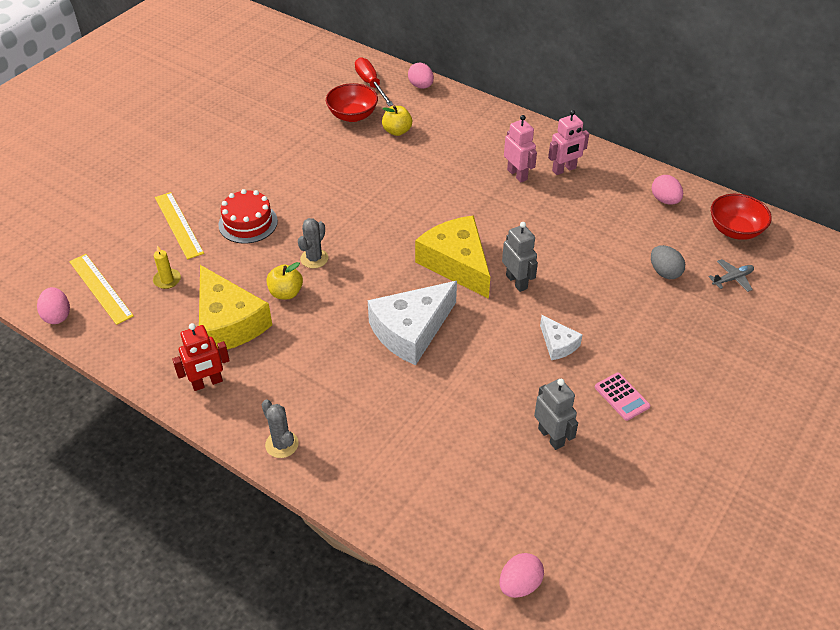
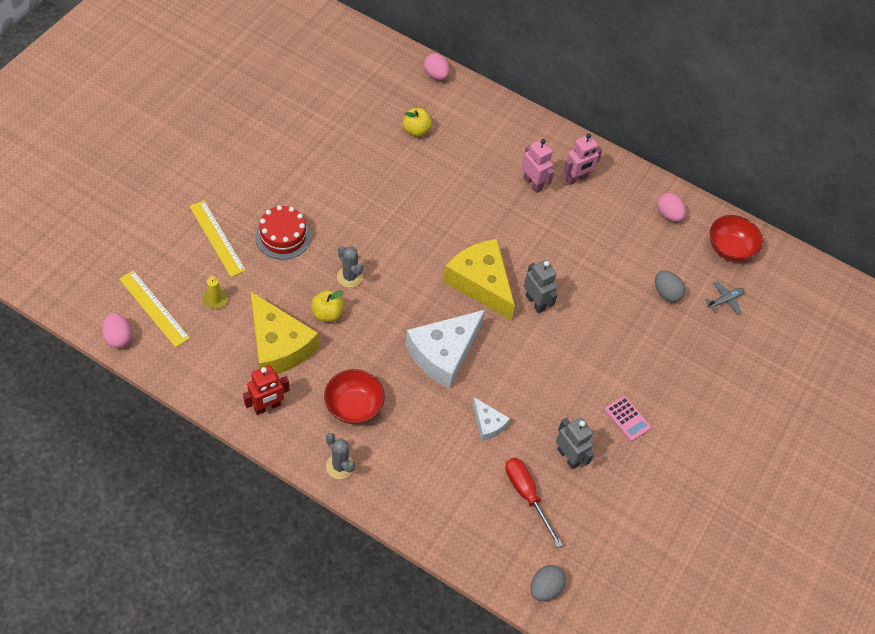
camera: 10 degrees left, 10 degrees up
grey cactus [298,218,328,268] -> grey cactus turned 60 degrees counterclockwise [337,246,363,288]
red bowl [326,83,378,122] -> red bowl moved to [324,369,385,424]
red screwdriver [355,57,393,106] -> red screwdriver moved to [505,458,563,548]
pink egg [499,553,544,598] -> grey egg [531,565,566,601]
white cheese [540,315,582,360] -> white cheese moved to [472,397,510,441]

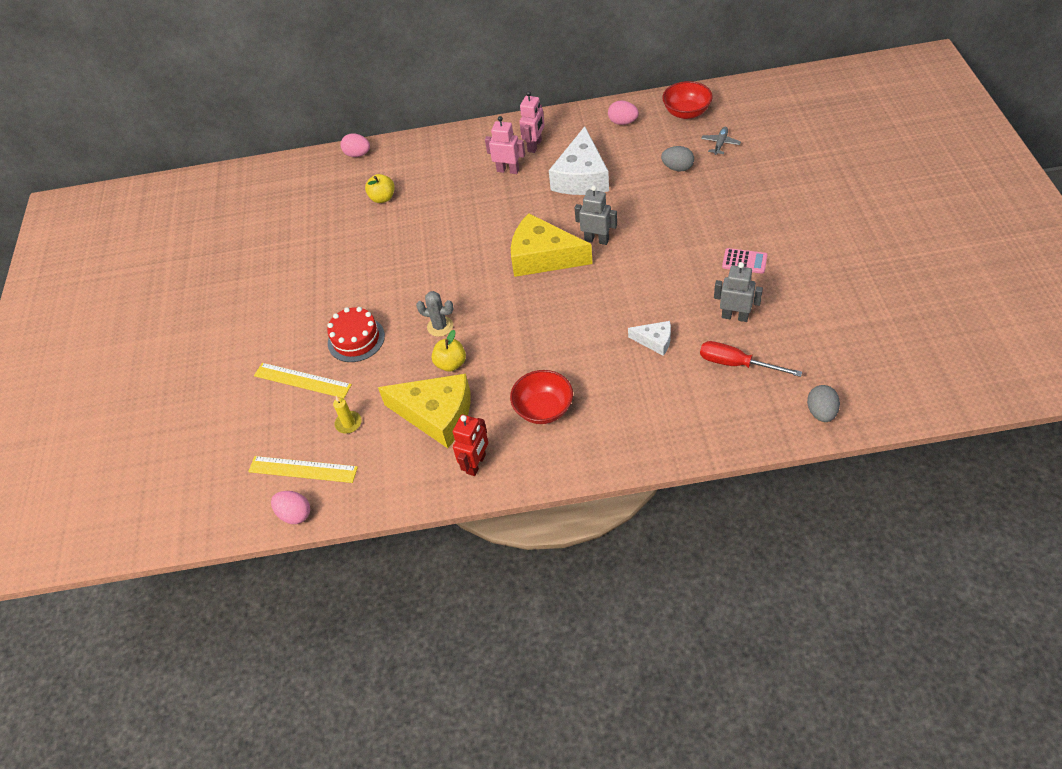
camera: 25 degrees left, 5 degrees down
grey cactus [326,433,355,479] -> none
white cheese [405,310,485,389] -> white cheese moved to [549,126,609,195]

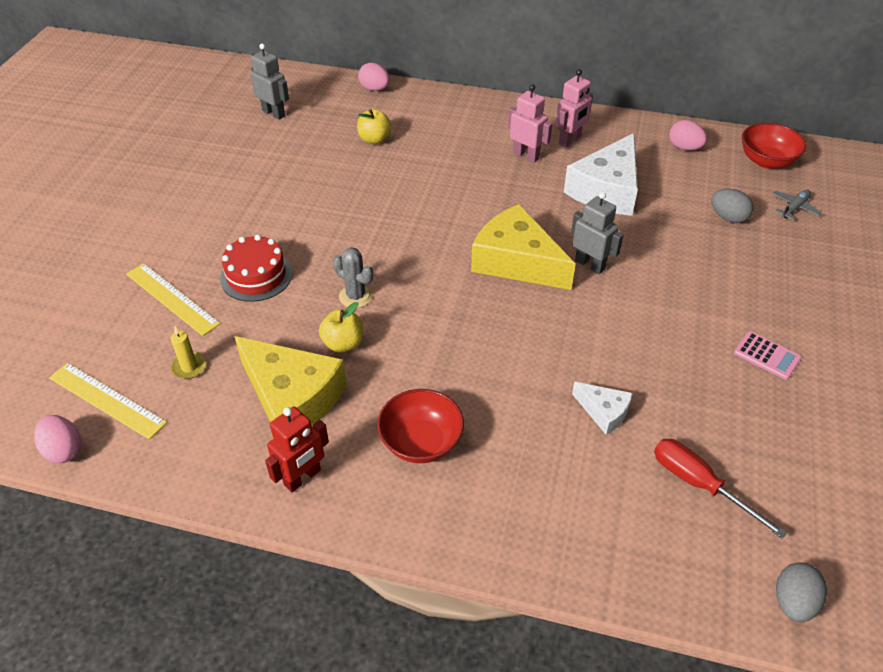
camera: 15 degrees right, 5 degrees down
grey robot [714,262,763,322] -> grey robot moved to [250,43,289,120]

